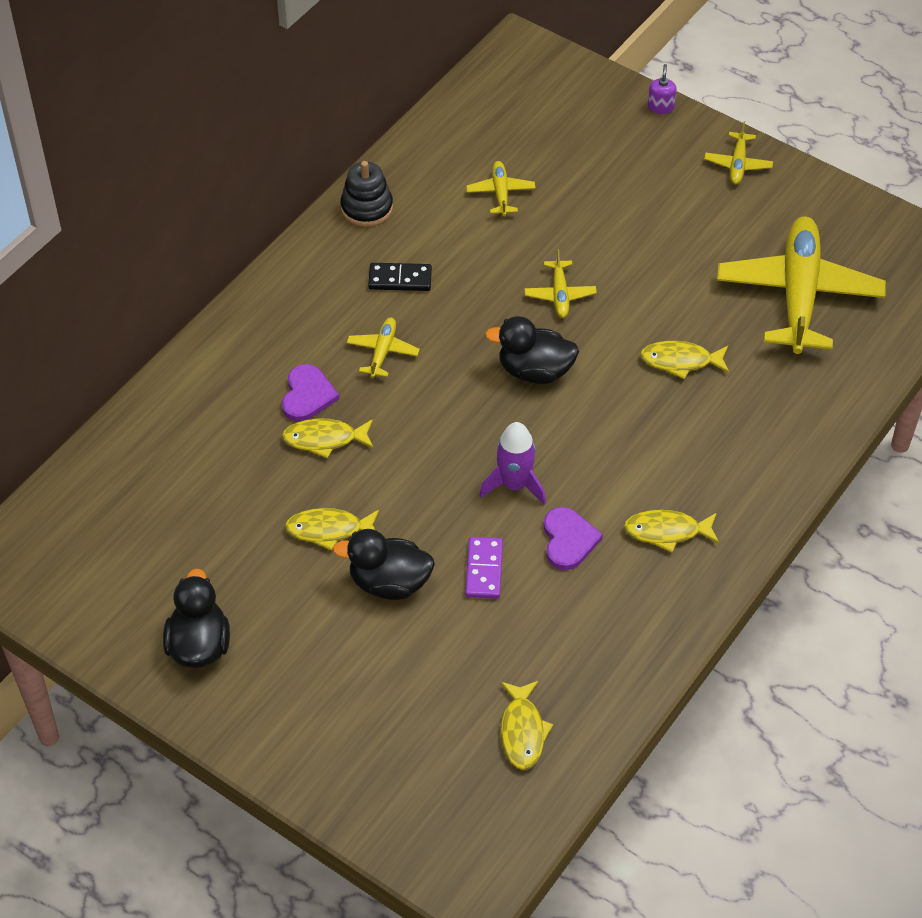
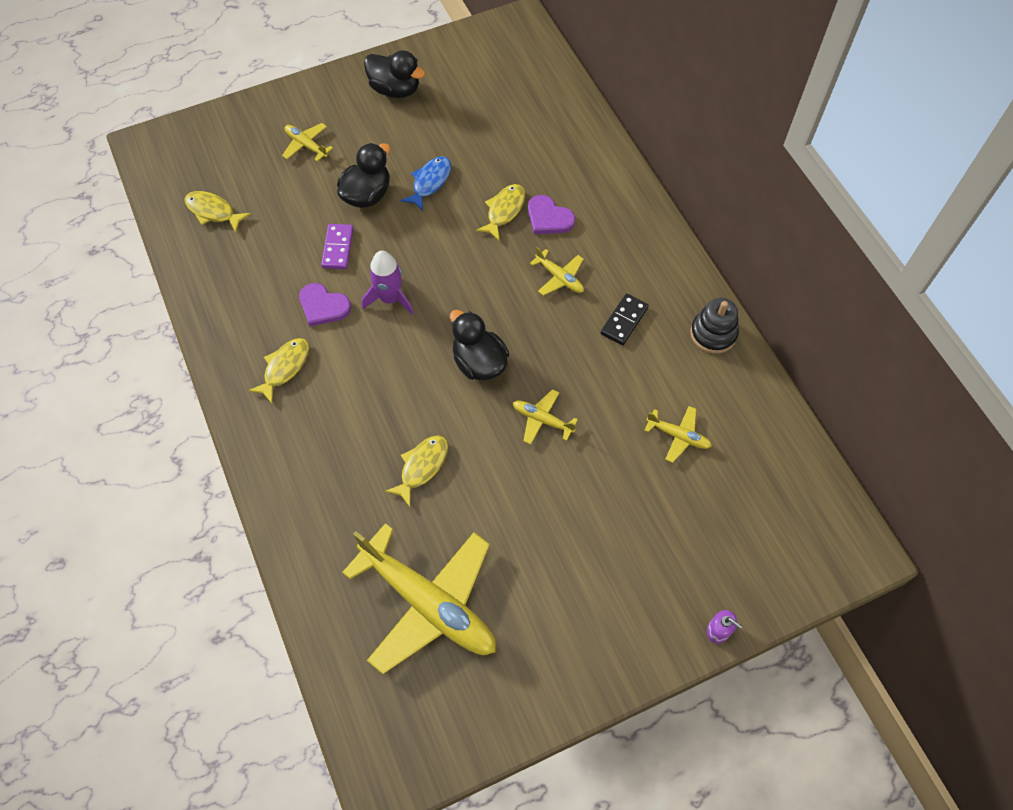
camera: 120 degrees right, 10 degrees up
yellow fish [285,508,379,551] -> blue fish [400,156,451,211]
purple domino [465,537,503,599] -> purple domino turned 60 degrees clockwise [321,224,354,269]
black duck [485,316,579,384] -> black duck turned 75 degrees counterclockwise [450,310,509,380]
yellow plane [704,121,773,184] -> yellow plane moved to [282,123,333,162]

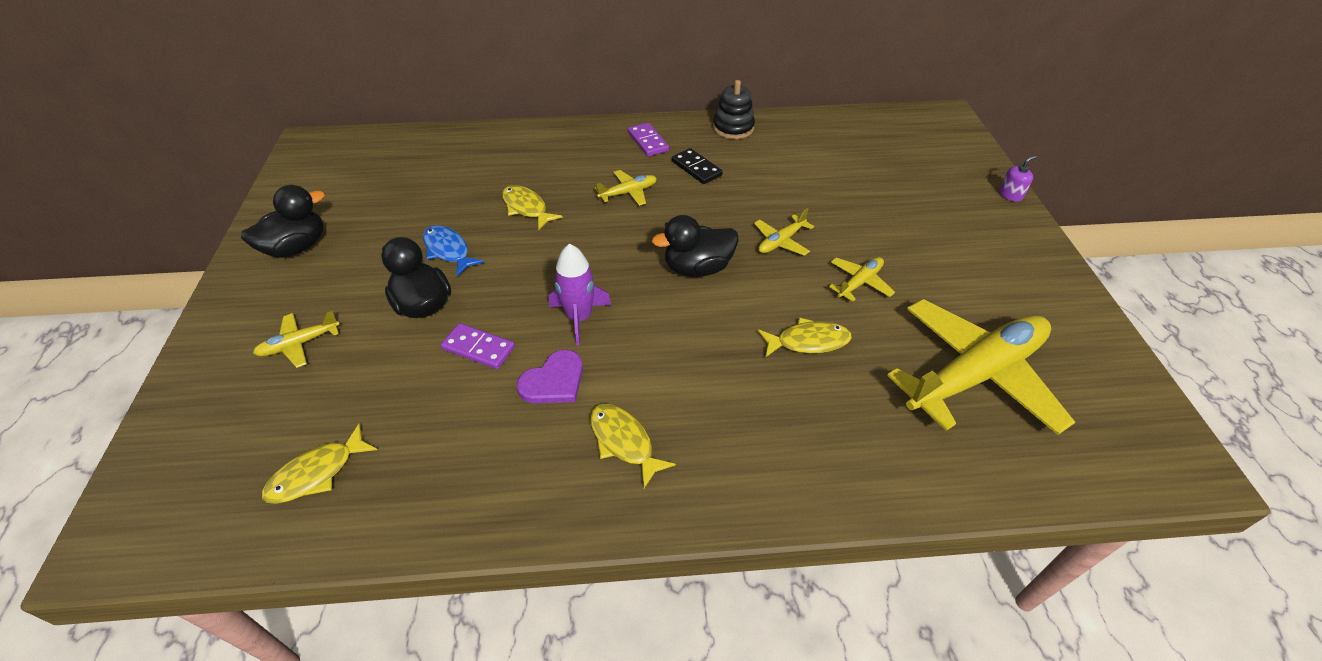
camera: 70 degrees left, 15 degrees down
yellow fish [385,435,448,507] -> yellow fish turned 120 degrees clockwise [758,317,852,358]
purple heart [528,195,575,234] -> none
yellow plane [644,406,712,463] -> yellow plane moved to [829,257,895,302]
none -> purple domino [628,123,669,156]

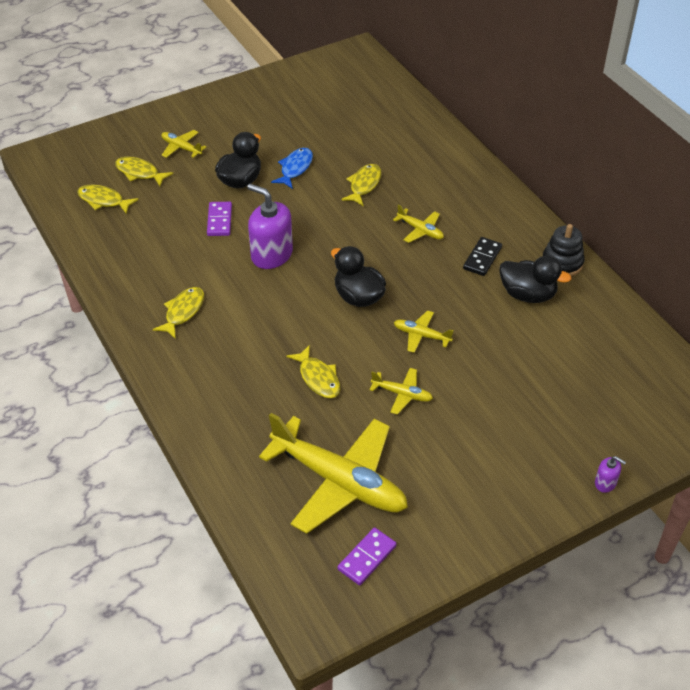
camera: 65 degrees right, 0 degrees up
black duck [241,185,325,258] -> black duck moved to [499,256,571,303]
purple heart [517,350,583,403] -> none
purple rocket [549,244,611,346] -> purple soap dispenser [247,184,293,269]
purple domino [628,123,669,156] -> purple domino moved to [338,528,397,585]
none -> yellow fish [115,157,173,186]

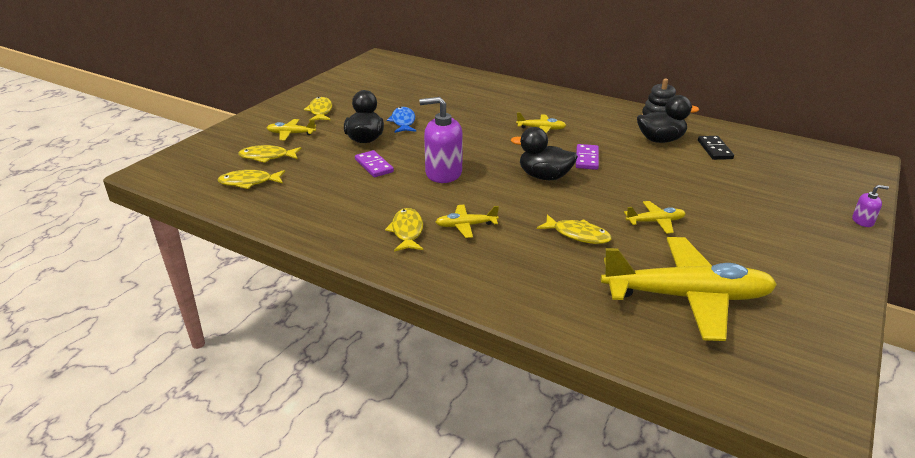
camera: 30 degrees left, 15 degrees down
purple domino [338,528,397,585] -> purple domino moved to [576,144,599,170]
yellow fish [341,164,382,206] -> yellow fish moved to [304,97,332,121]
yellow plane [394,310,454,353] -> yellow plane moved to [436,205,499,238]
black domino [463,237,502,276] -> black domino moved to [698,136,734,160]

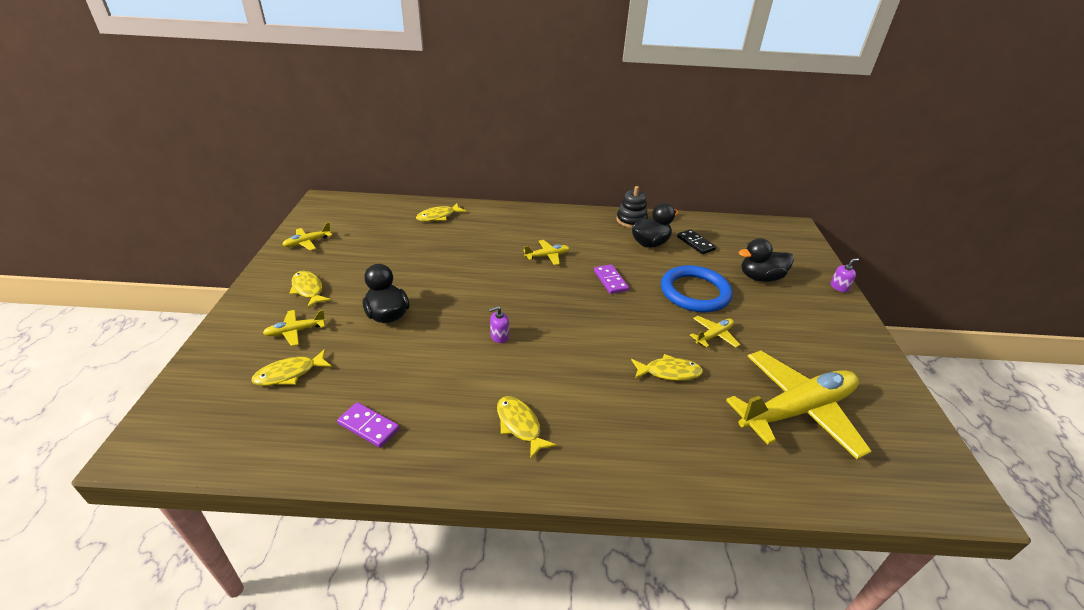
camera: 30 degrees left, 5 degrees up
yellow fish [217,170,285,189] -> yellow fish moved to [416,203,466,222]
purple domino [355,150,394,177] -> purple domino moved to [337,402,399,448]
blue fish [387,107,416,133] -> none
purple soap dispenser [419,97,462,183] -> purple soap dispenser [489,306,509,343], size x0.46
yellow plane [436,205,499,238] -> yellow plane moved to [282,222,332,251]
black duck [511,127,578,180] -> black duck moved to [739,238,794,282]
none -> blue ring [661,265,733,312]

